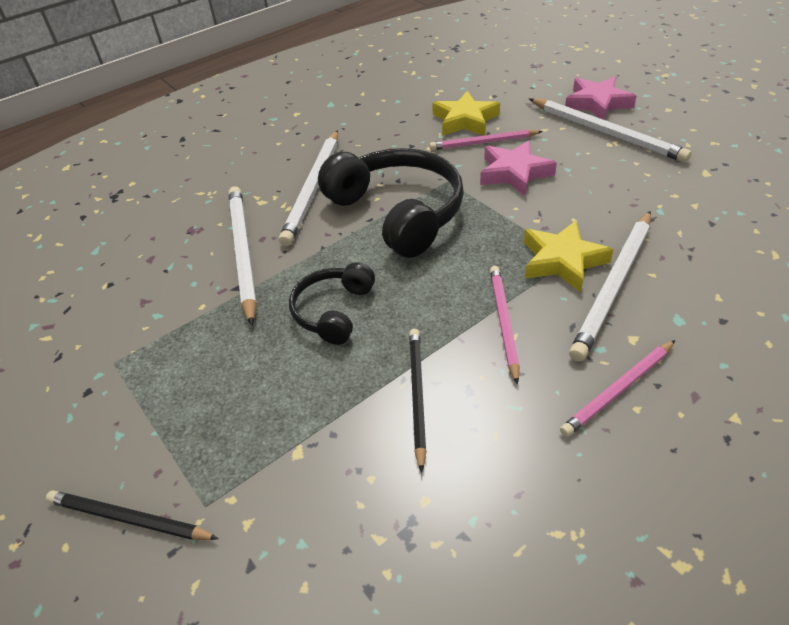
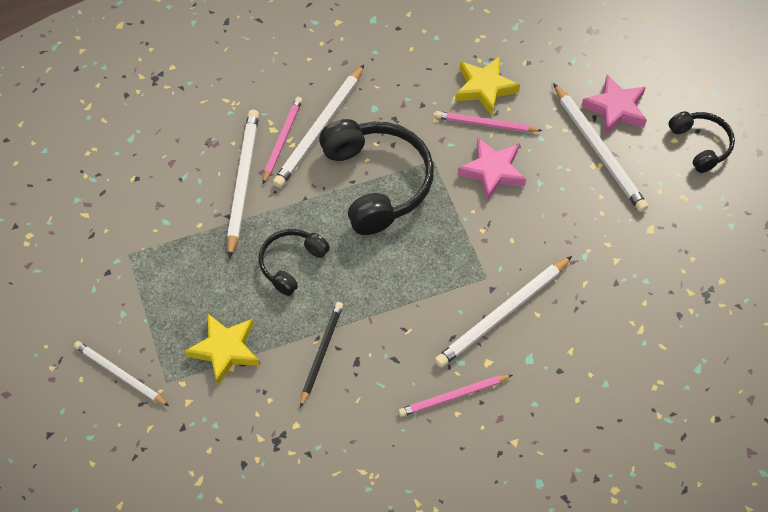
camera: 15 degrees right, 15 degrees up
black pencil [46,490,219,540] -> white pencil [74,341,169,406]
pink pencil [490,266,520,385] -> pink pencil moved to [263,97,302,184]
yellow star [524,221,614,292] -> yellow star moved to [185,314,260,385]
none -> black headphones [668,111,735,173]

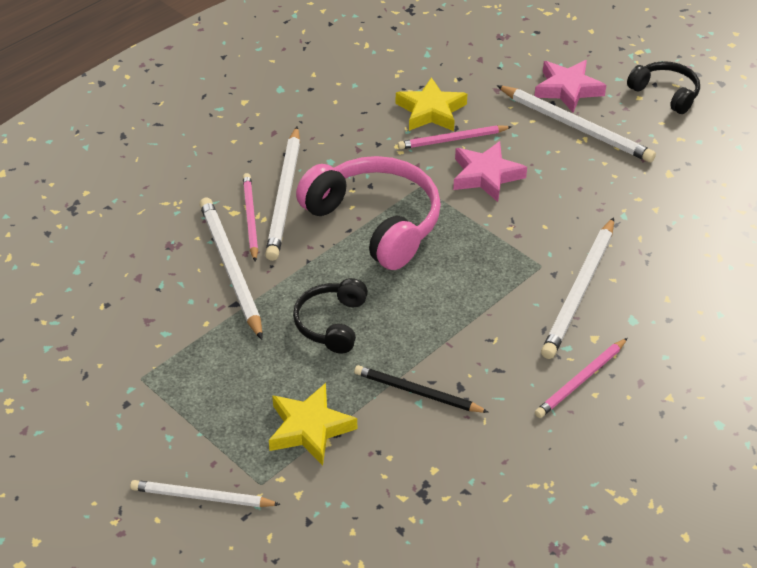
camera: 25 degrees left, 15 degrees down
black pencil [300,302,343,408] -> black pencil turned 60 degrees counterclockwise [354,365,489,413]
black headphones [319,119,434,235] -> pink headphones [296,156,441,270]

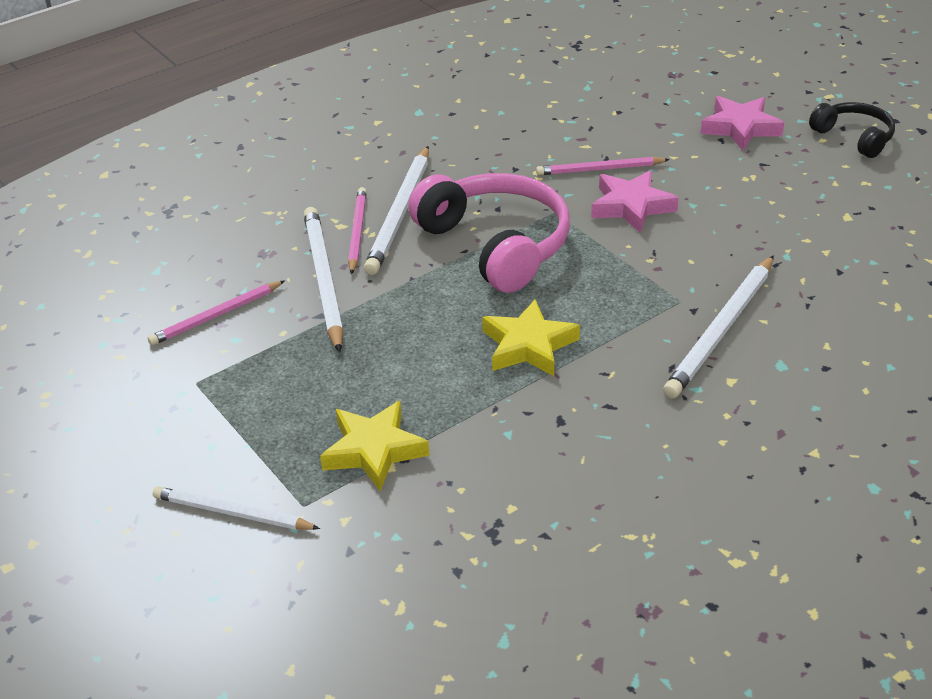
camera: 10 degrees right, 5 degrees down
black headphones [293,278,368,354] -> none
black pencil [354,365,489,413] -> none
yellow star [396,77,467,131] -> yellow star moved to [482,299,580,376]
white pencil [496,85,656,163] -> none
pink pencil [535,338,628,418] -> pink pencil moved to [148,281,285,346]

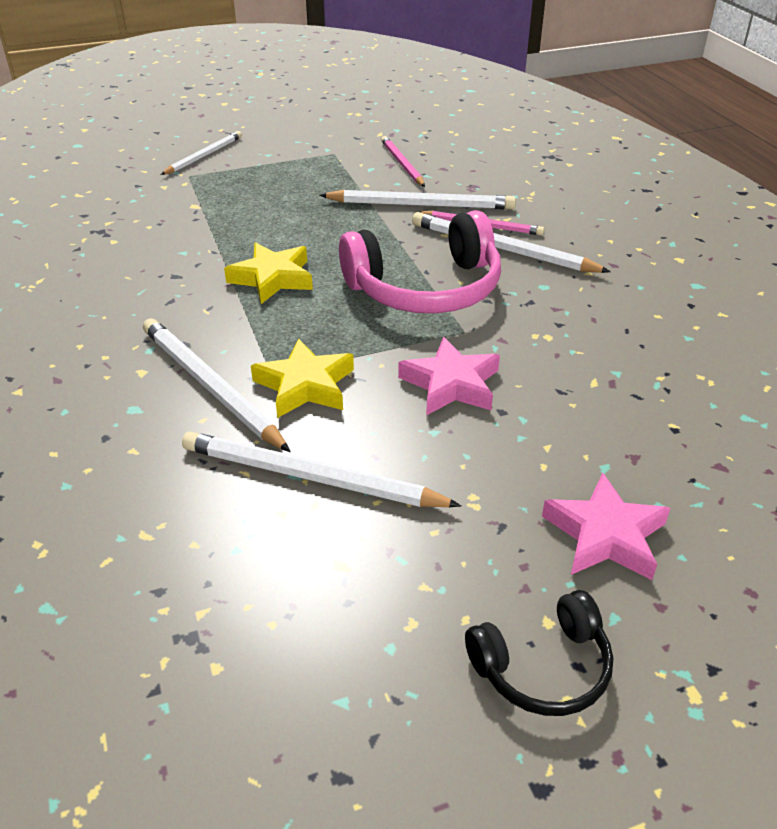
camera: 105 degrees right, 0 degrees up
yellow star [320,401,430,491] -> yellow star moved to [251,338,354,418]
pink pencil [536,157,670,175] -> none
none -> white pencil [182,432,462,507]

